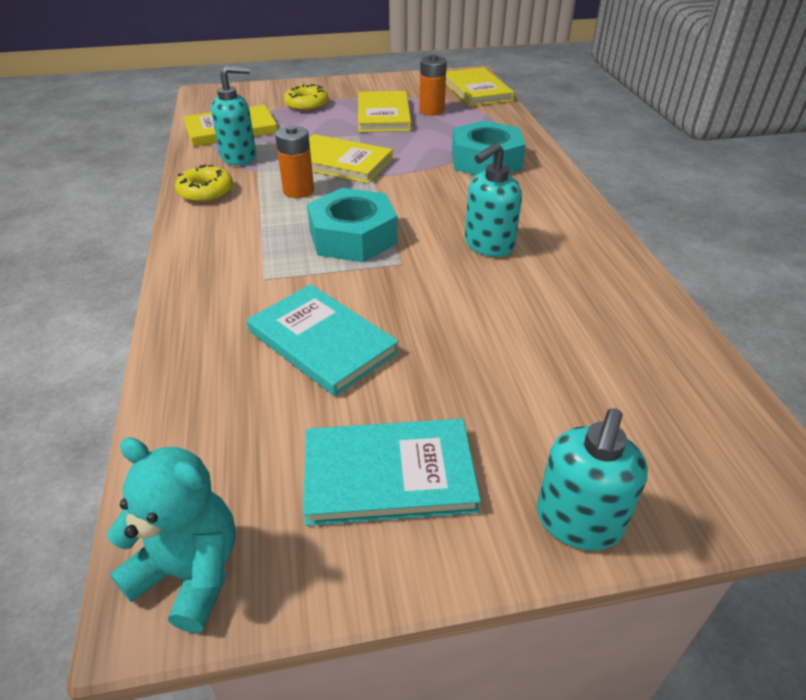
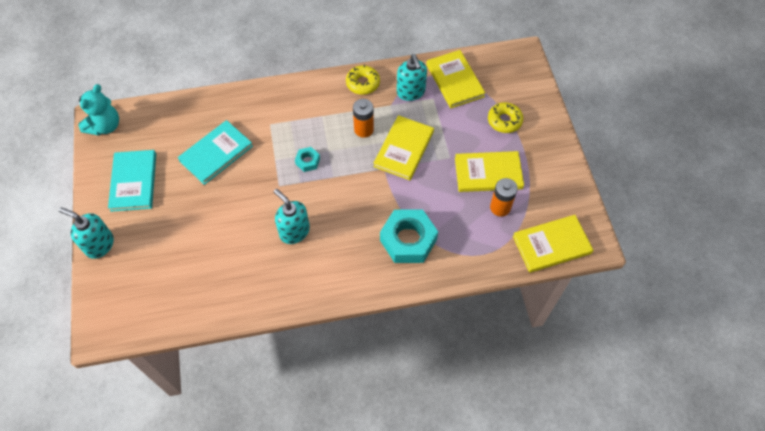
camera: 90 degrees right, 20 degrees up
turquoise nut [307,188,398,262] -> turquoise nut [295,147,320,172], size x0.47

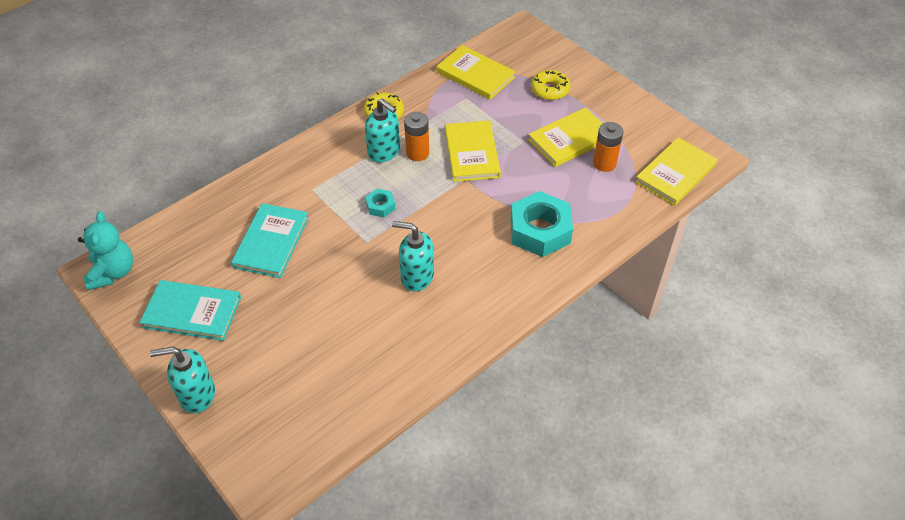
camera: 30 degrees left, 10 degrees down
turquoise book [108,150,156,212] -> turquoise book turned 45 degrees counterclockwise [140,280,241,341]
turquoise soap dispenser [397,54,427,101] -> turquoise soap dispenser moved to [365,98,400,163]

